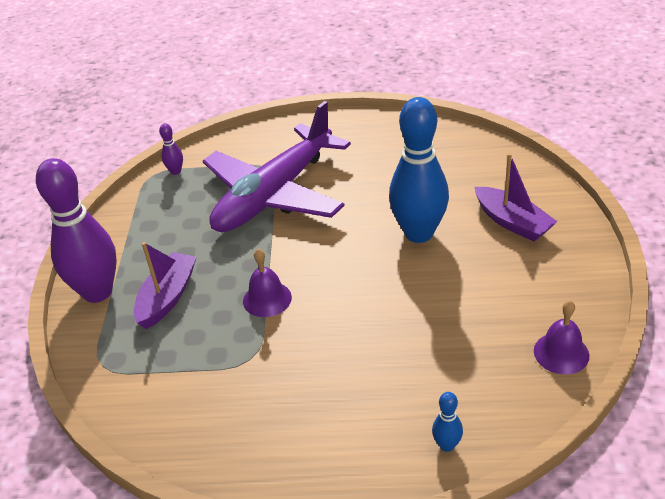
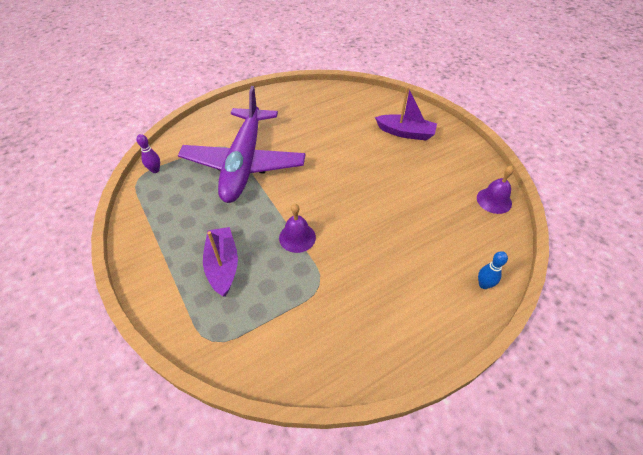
camera: 35 degrees left, 10 degrees up
purple bowling pin [36,158,117,303] -> none
blue bowling pin [389,97,449,243] -> none

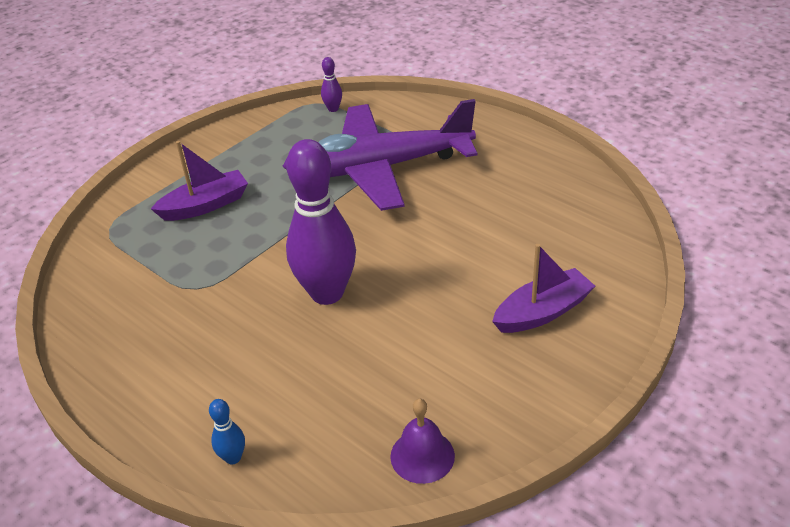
camera: 75 degrees right, 10 degrees down
purple bell [279,204,316,253] -> none
purple boat [375,86,437,141] -> purple boat turned 120 degrees counterclockwise [492,244,595,333]
none -> purple bowling pin [286,139,356,305]

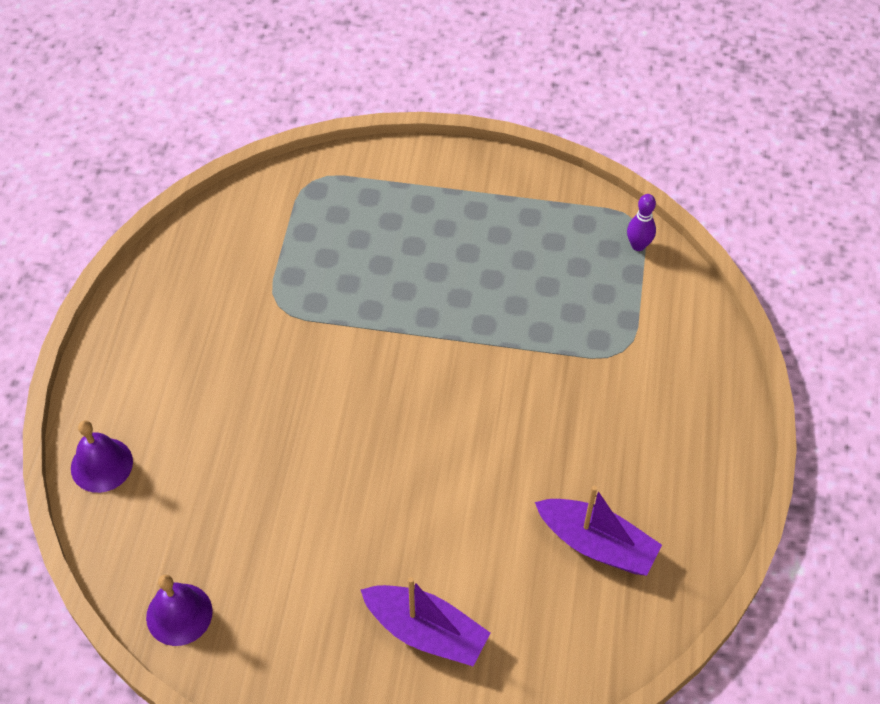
camera: 55 degrees right, 15 degrees up
purple boat [151,141,248,221] -> purple boat moved to [535,486,662,576]
blue bowling pin [209,399,245,464] -> purple bell [71,420,133,493]
purple plane [282,99,477,211] -> none
purple bowling pin [286,139,356,305] -> none

